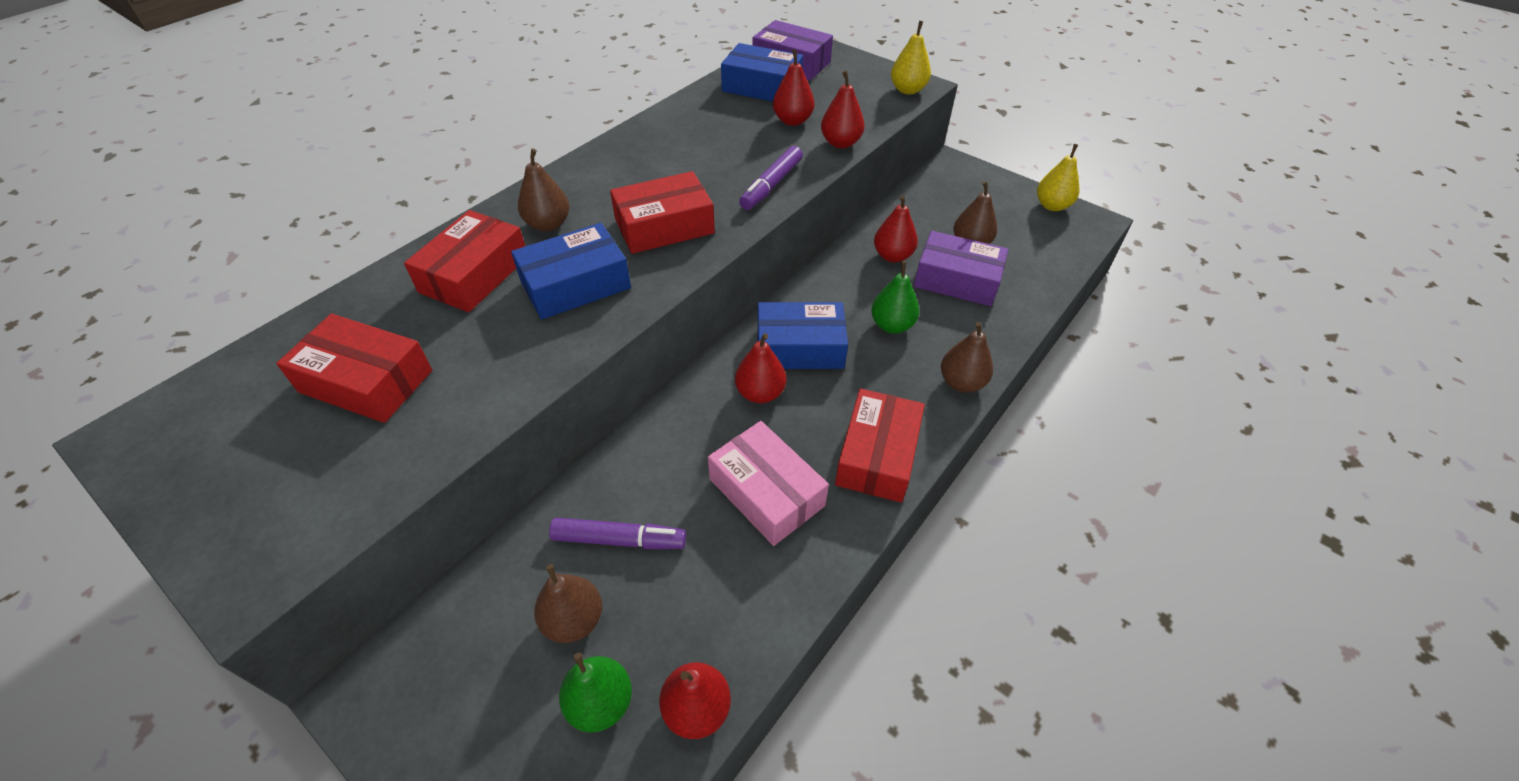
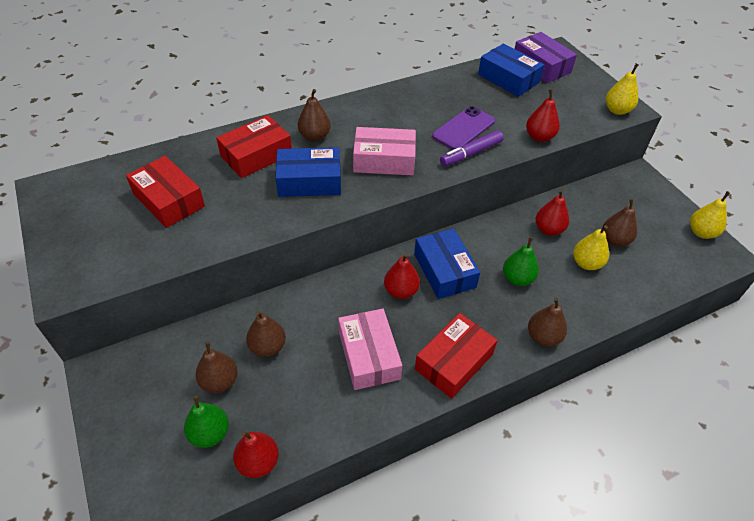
camera: 25 degrees right, 0 degrees up
purple marker [549,518,686,549] -> brown pear [246,311,286,357]
red box [610,171,715,254] -> pink box [353,127,416,175]
blue box [758,302,848,369] -> blue box turned 45 degrees clockwise [414,228,480,299]
red pear [773,49,815,126] -> none
purple box [914,231,1008,306] -> yellow pear [573,225,609,270]
none -> purple phone [432,106,495,150]

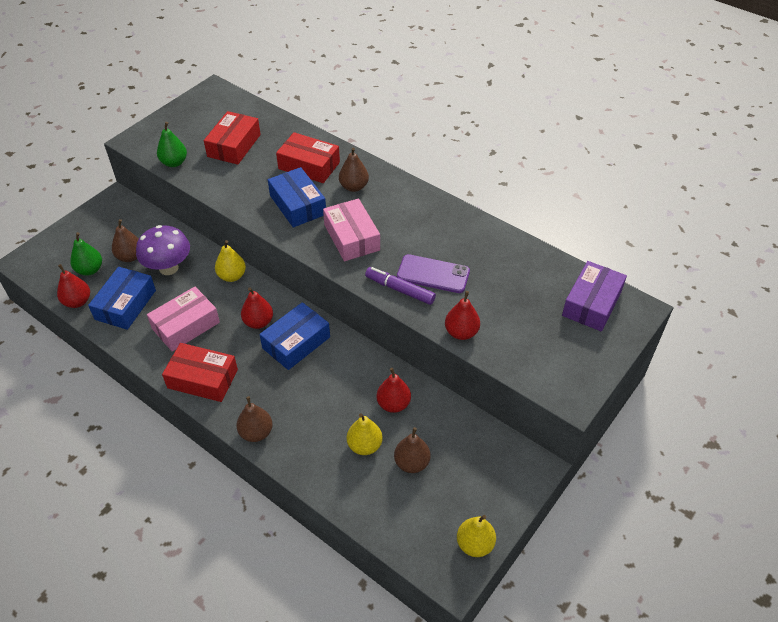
camera: 65 degrees right, 0 degrees up
brown pear [246,311,286,357] -> purple mushroom [136,225,190,275]
blue box [478,44,544,97] -> blue box moved to [88,267,156,330]
green pear [503,237,539,286] -> green pear moved to [157,122,187,167]
yellow pear [606,63,639,115] -> yellow pear moved to [215,240,246,282]

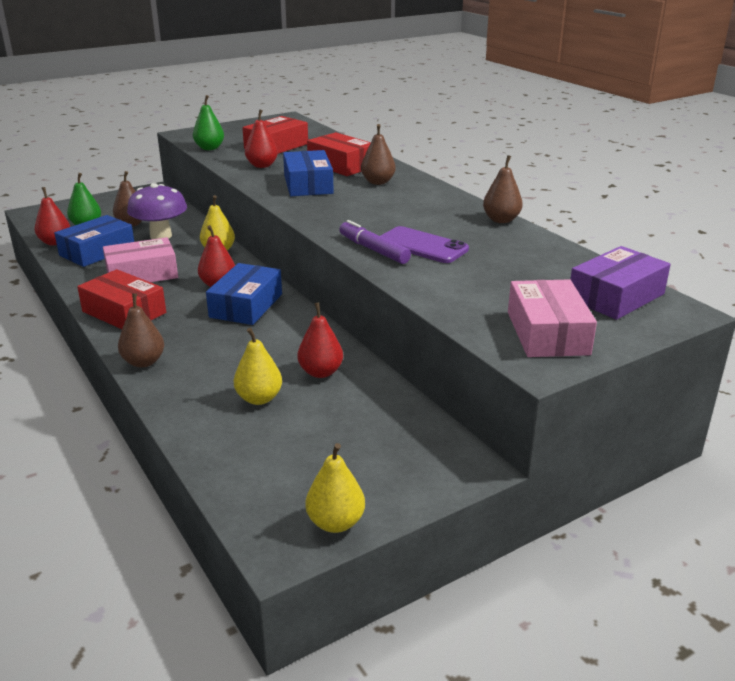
camera: 20 degrees right, 20 degrees down
blue box [259,302,330,370] -> blue box turned 45 degrees counterclockwise [206,263,282,325]
pink box [323,198,380,261] -> pink box moved to [508,279,597,357]
brown pear [394,427,431,473] -> brown pear moved to [483,155,523,223]
red pear [445,291,480,340] -> red pear moved to [245,109,278,168]

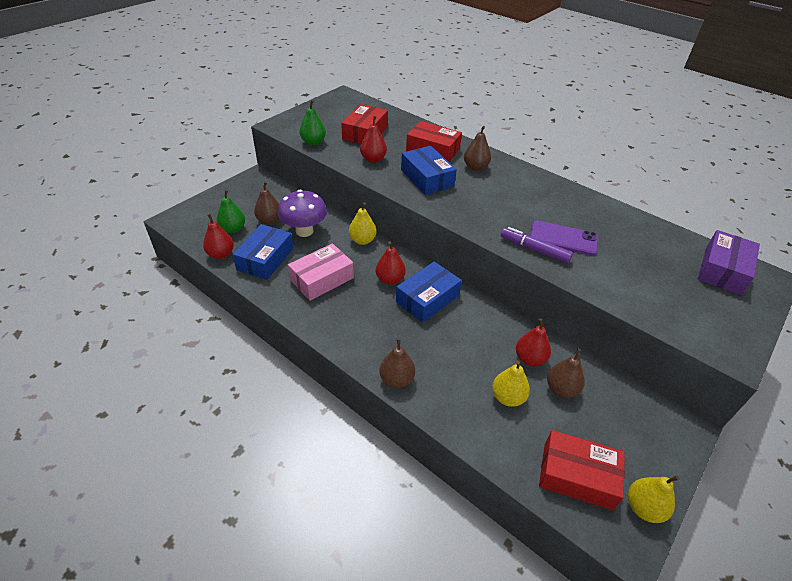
camera: 20 degrees left, 15 degrees up
red box [77,269,166,329] -> red box moved to [539,430,625,511]
blue box [206,263,282,325] -> blue box turned 45 degrees clockwise [396,261,462,323]
brown pear [483,155,523,223] -> brown pear moved to [547,349,585,398]
pink box [508,279,597,357] -> none

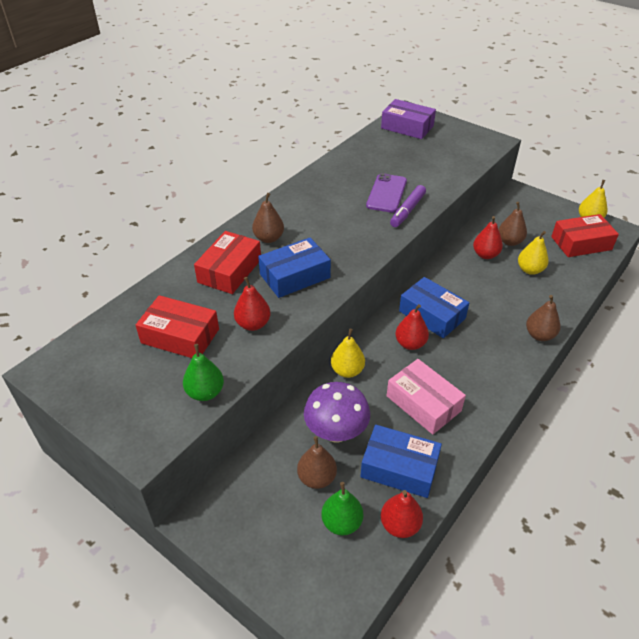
camera: 90 degrees left, 0 degrees up
red box [539,430,625,511] -> red box turned 60 degrees clockwise [551,214,619,257]

